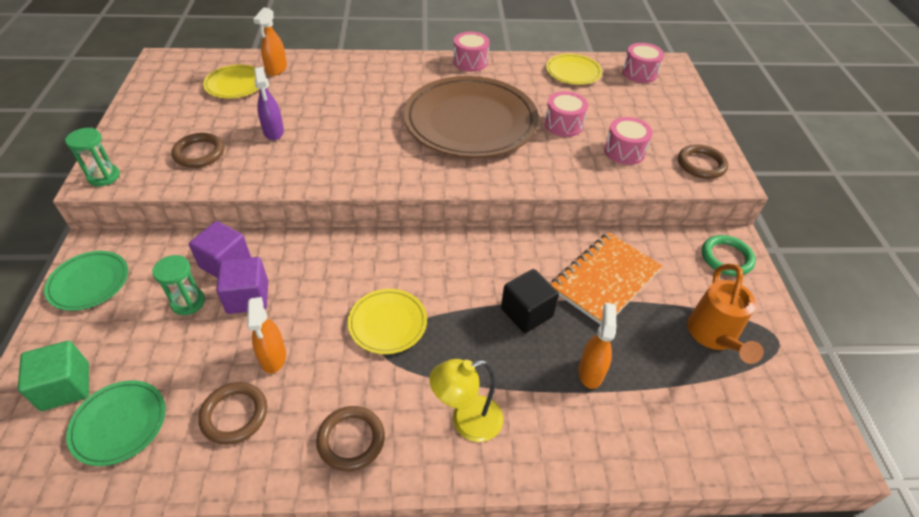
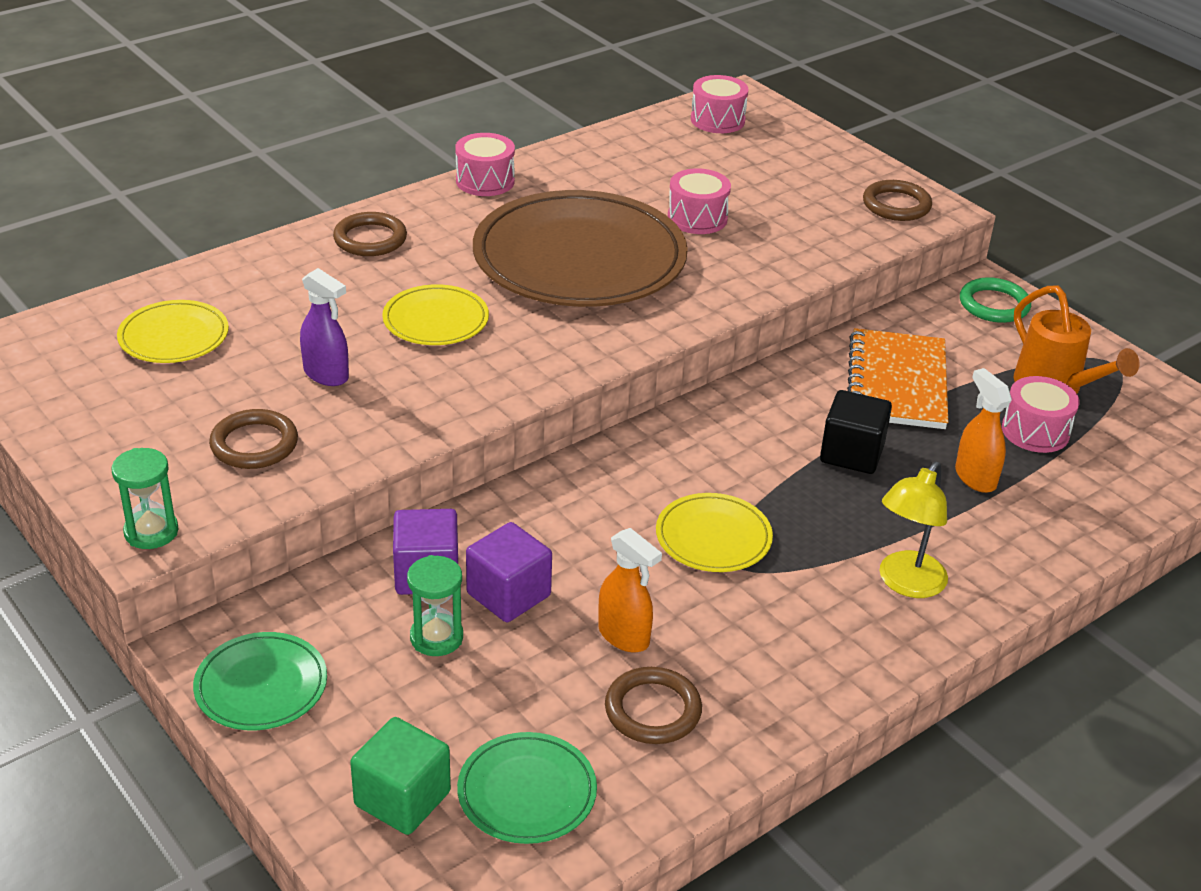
camera: 35 degrees left, 10 degrees down
orange spray bottle [253,7,287,76] -> none
brown ring [316,406,385,471] -> brown ring moved to [333,212,407,256]
yellow plate [546,54,602,85] -> yellow plate moved to [382,284,489,345]
pink drum [604,117,653,165] -> pink drum moved to [1002,376,1080,453]

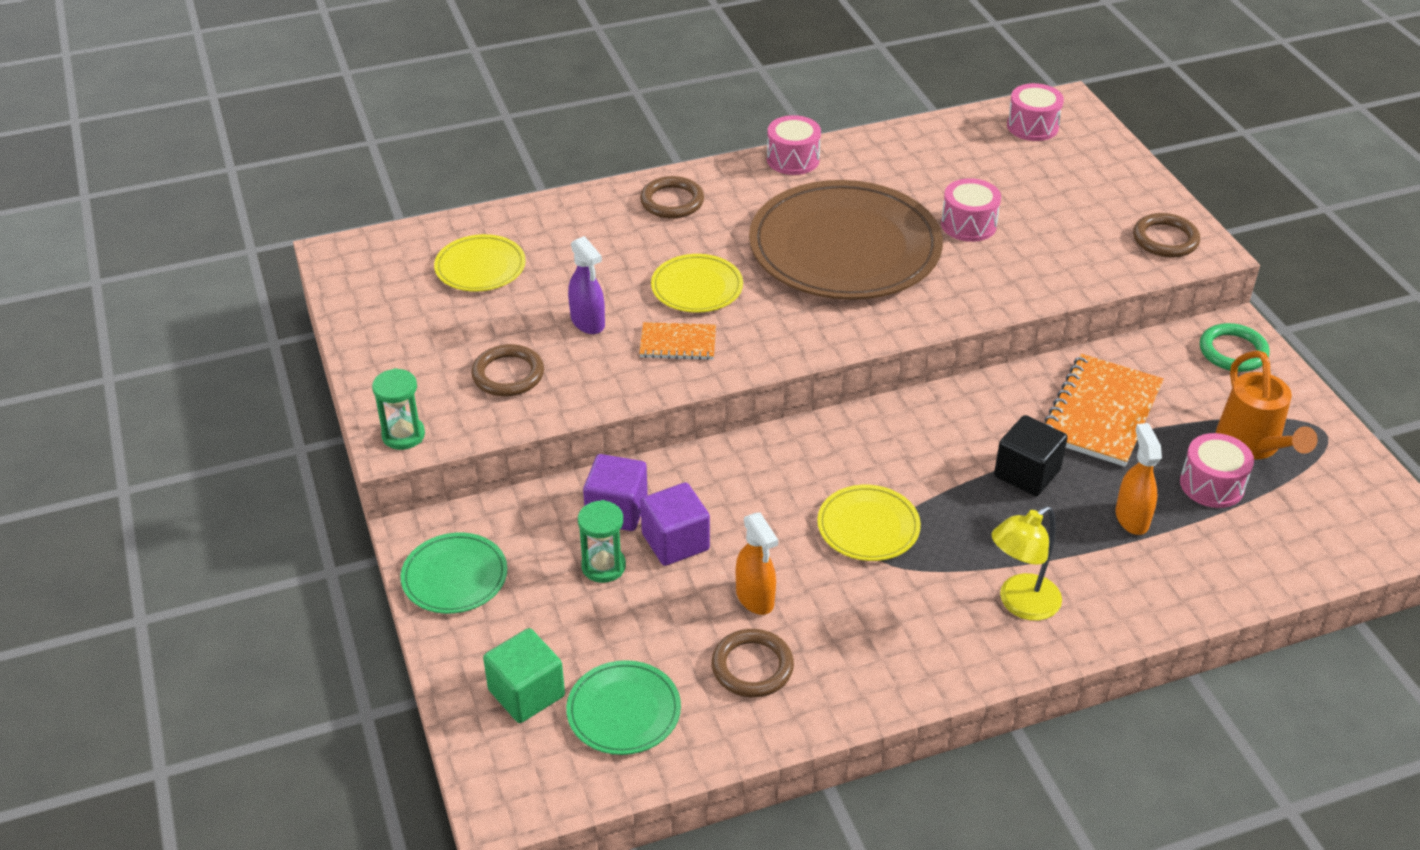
camera: 20 degrees right, 5 degrees up
none -> orange notebook [639,322,716,360]

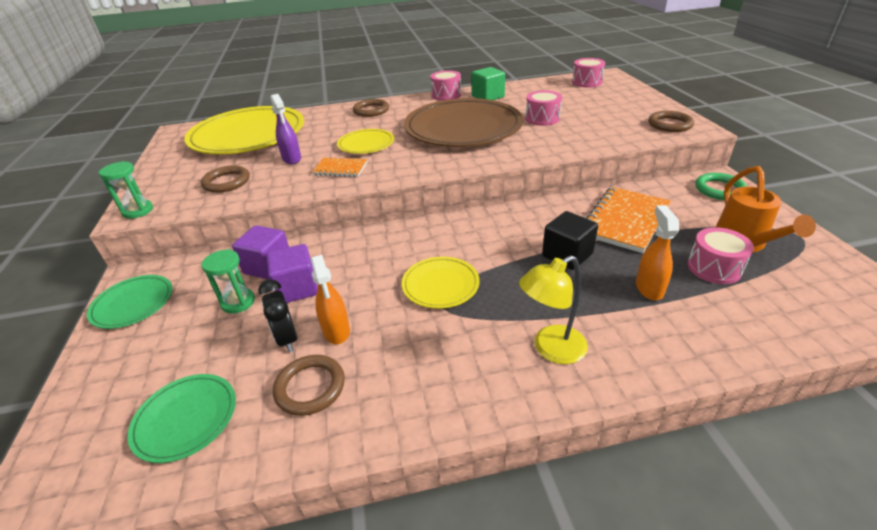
camera: 10 degrees right, 5 degrees down
yellow plate [434,234,526,292] -> yellow plate [184,106,304,154], size x2.15
green cube [483,628,565,723] -> green cube moved to [471,67,505,100]
none -> black clock [258,279,297,353]

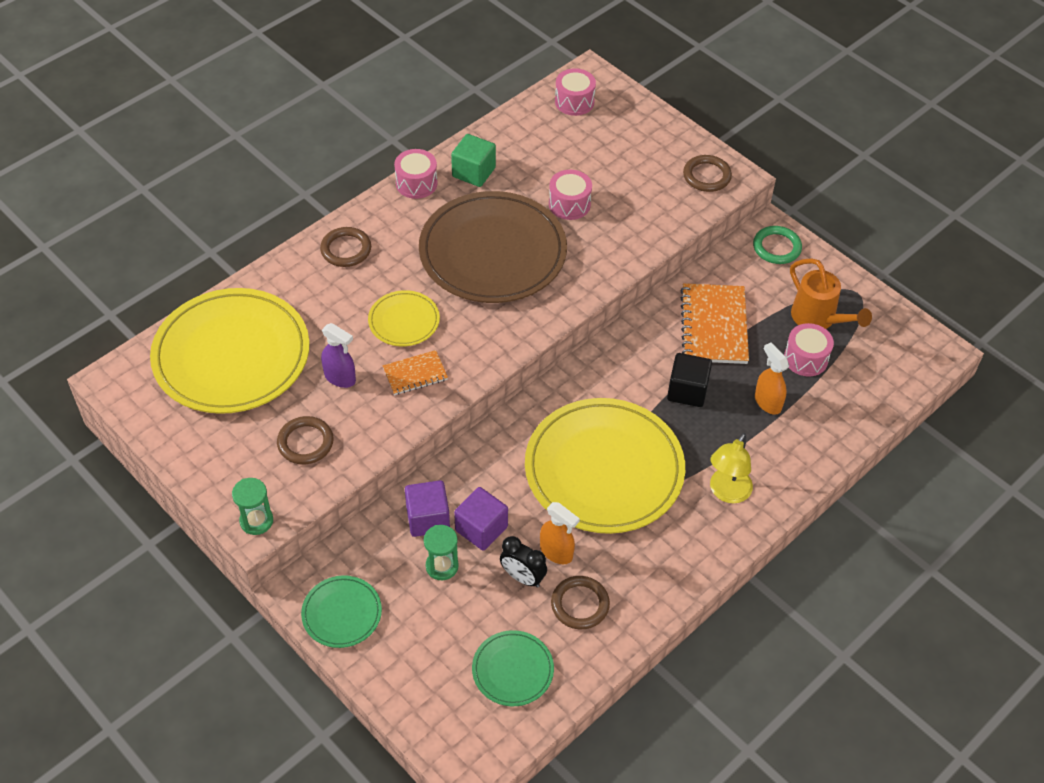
camera: 35 degrees left, 15 degrees up
yellow plate [402,257,480,309] -> yellow plate [525,398,685,534], size x2.15

